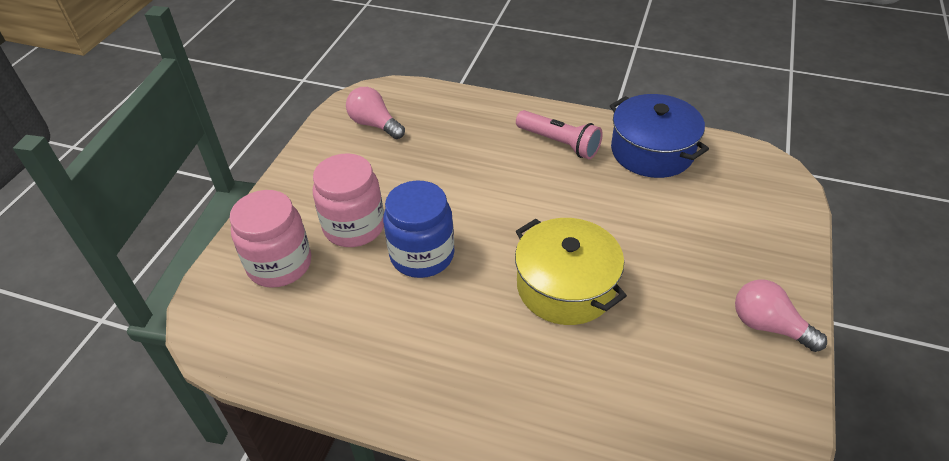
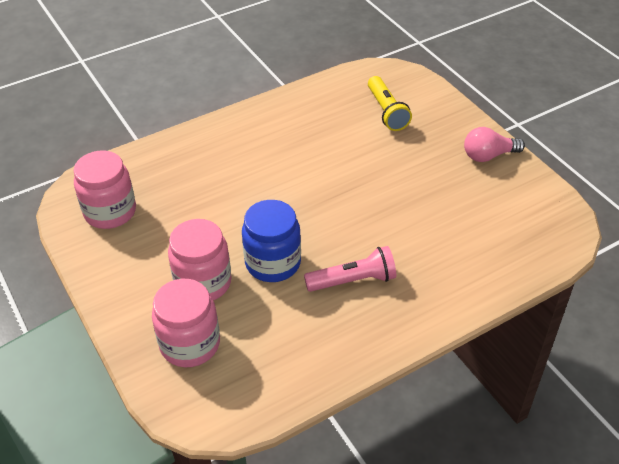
camera: 50 degrees left, 0 degrees up
pink light bulb [346,87,405,139] -> pink jar [73,150,136,229]
yellow pot [515,218,627,325] -> none
pink flashlight [516,110,603,159] -> pink flashlight moved to [304,246,396,292]
blue pot [610,94,709,178] -> none
none -> yellow flashlight [368,76,412,131]

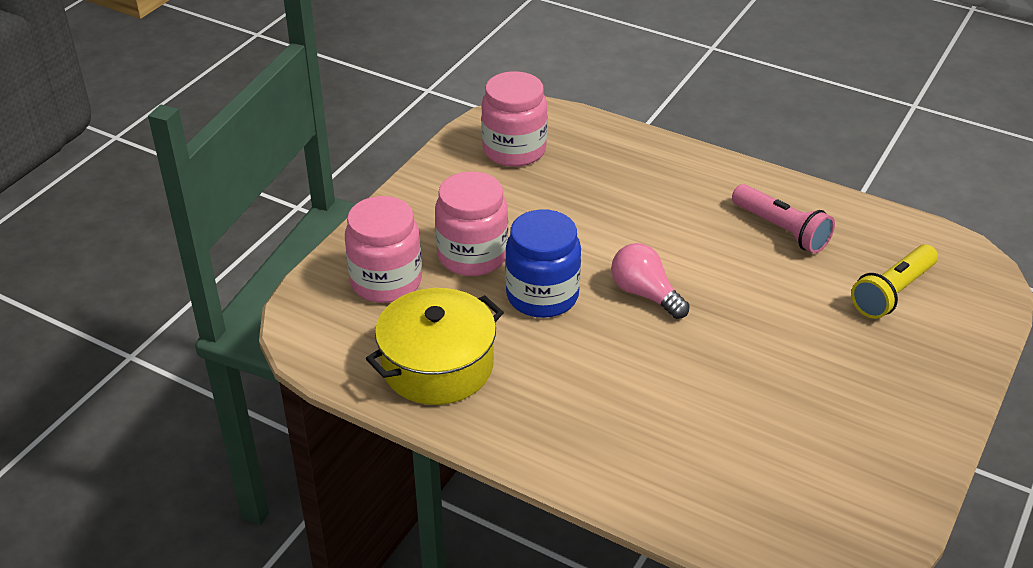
camera: 60 degrees right, 5 degrees down
pink flashlight [304,246,396,292] -> pink flashlight moved to [732,184,835,253]
pink light bulb [464,127,525,162] -> pink light bulb moved to [611,243,690,319]
none -> yellow pot [366,288,504,405]

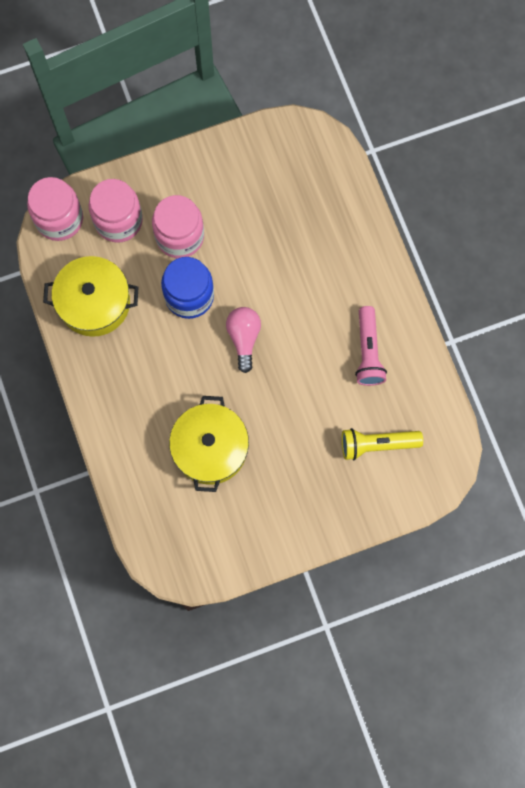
camera: 40 degrees right, 35 degrees up
pink jar [481,71,548,167] -> pink jar moved to [27,177,83,241]
none -> yellow pot [169,396,249,492]

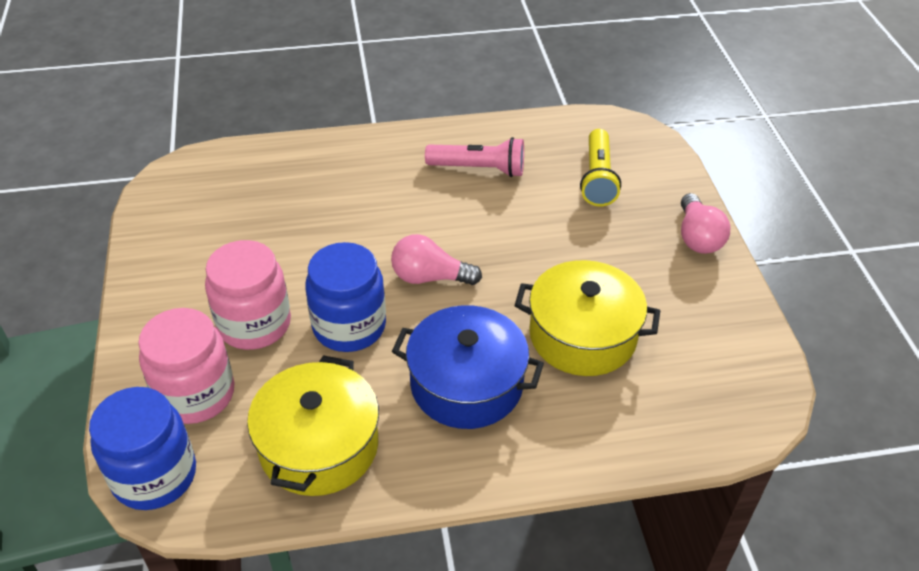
camera: 80 degrees left, 30 degrees down
pink jar [27,177,83,241] -> blue jar [89,387,196,510]
none -> blue pot [392,305,544,429]
none -> pink light bulb [681,193,731,254]

